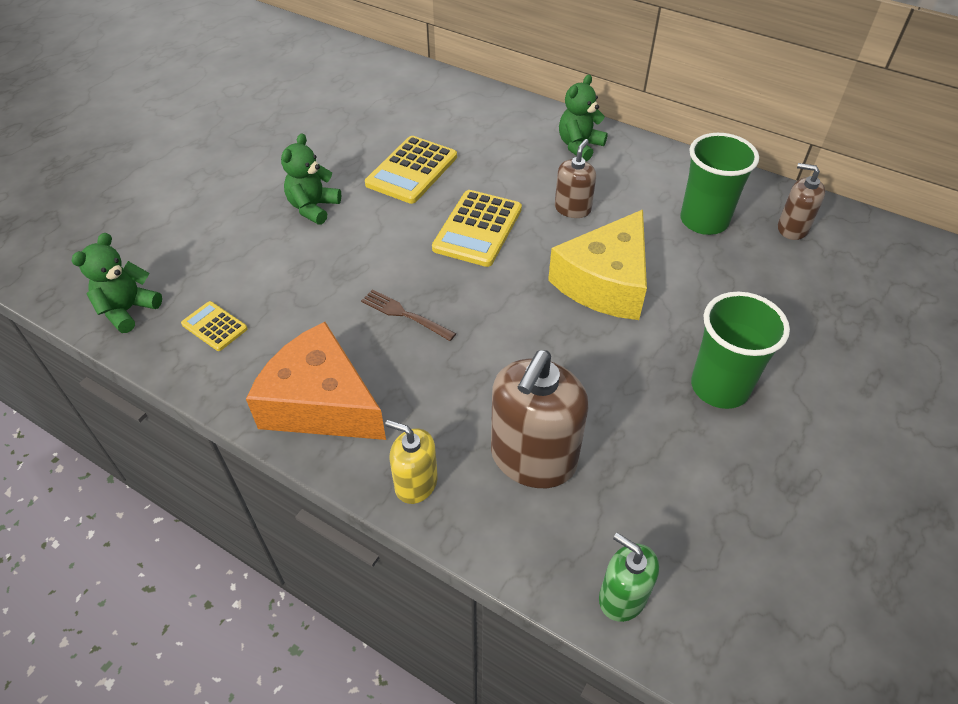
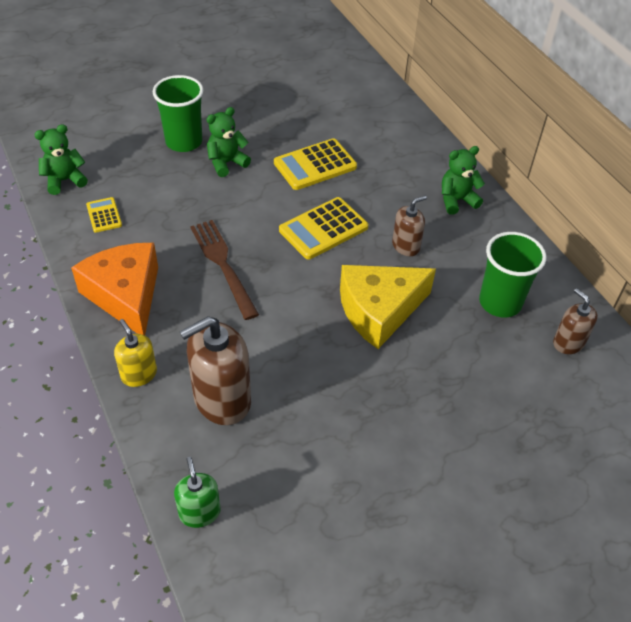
camera: 30 degrees right, 0 degrees up
brown fork [361,289,456,341] -> brown fork [190,220,259,320], size x1.68
green cup [691,292,790,409] -> green cup moved to [153,75,203,152]

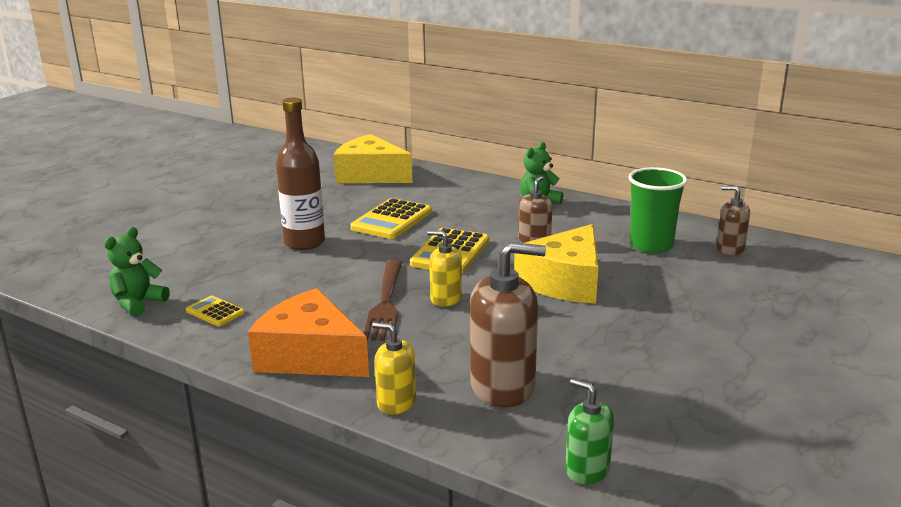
camera: 30 degrees left, 25 degrees down
green cup [153,75,203,152] -> none
brown soap dispenser [180,316,251,425] -> brown soap dispenser turned 120 degrees counterclockwise [470,242,546,407]
brown fork [190,220,259,320] -> brown fork turned 120 degrees counterclockwise [364,260,402,341]
green teddy bear [207,107,251,177] -> brown bottle [276,98,325,250]
none -> yellow cheese [334,134,413,183]
none -> yellow soap dispenser [428,231,462,307]

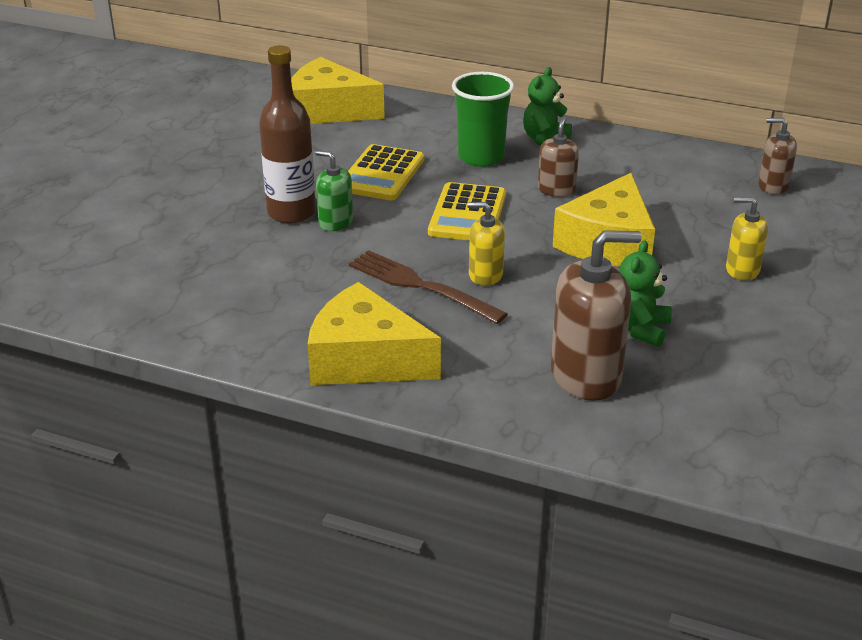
camera: 10 degrees left, 10 degrees up
green teddy bear [104,227,170,316] -> green teddy bear moved to [619,240,672,347]
yellow calculator [186,296,245,326] -> none
orange cheese [248,288,369,377] -> yellow cheese [308,282,441,385]
brown fork [364,260,402,341] -> brown fork turned 135 degrees clockwise [349,250,508,324]
yellow soap dispenser [372,322,416,415] -> yellow soap dispenser moved to [726,197,768,280]
green soap dispenser [565,379,614,484] -> green soap dispenser moved to [315,150,353,231]
green cup [628,167,687,253] -> green cup moved to [452,72,514,167]

